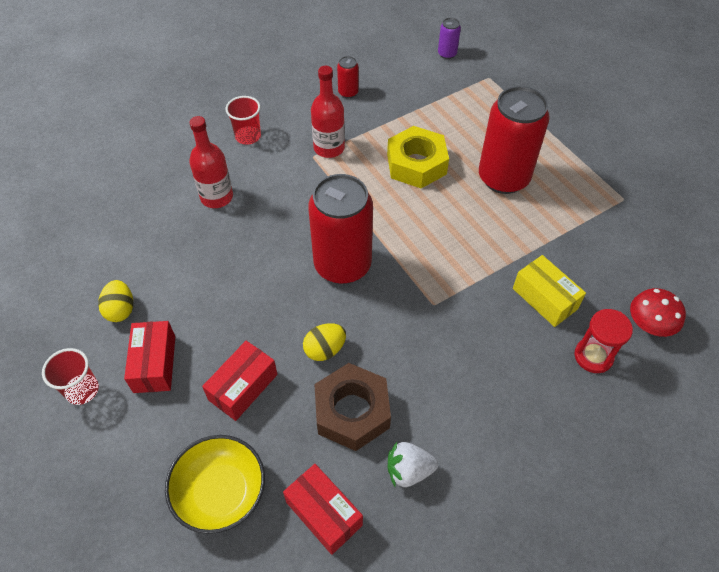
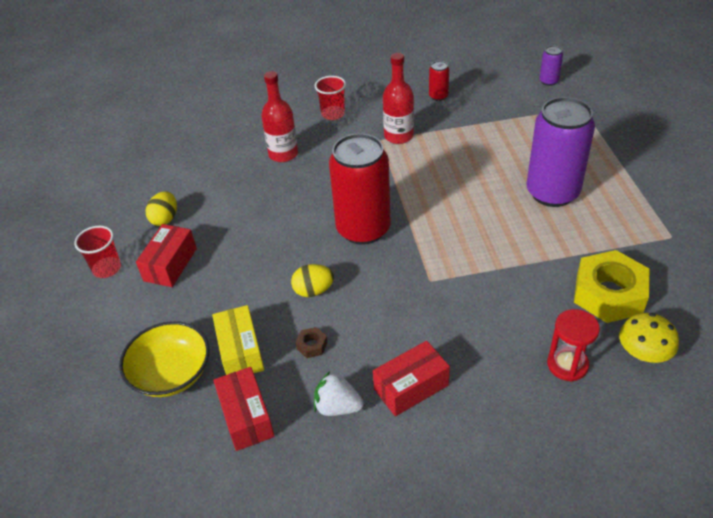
camera: 25 degrees right, 10 degrees down
red box [202,341,277,421] -> red box moved to [373,341,450,416]
brown nut [314,363,391,451] -> brown nut [295,327,327,358], size x0.41
yellow nut [387,126,449,188] -> yellow nut moved to [574,250,650,323]
red can [479,86,550,194] -> purple can [526,97,595,207]
yellow box [513,255,586,327] -> yellow box moved to [212,305,264,375]
red mushroom [630,288,686,337] -> yellow mushroom [619,313,679,363]

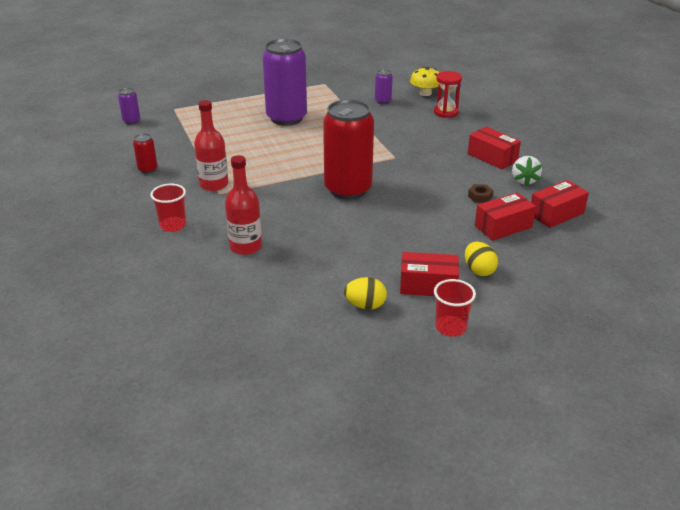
camera: 105 degrees left, 10 degrees down
yellow bowl [119,321,209,397] -> none
yellow box [212,305,264,375] -> red box [475,192,536,241]
yellow egg [291,264,334,297] -> yellow egg moved to [465,242,498,276]
yellow nut [574,250,650,323] -> purple can [375,69,393,104]

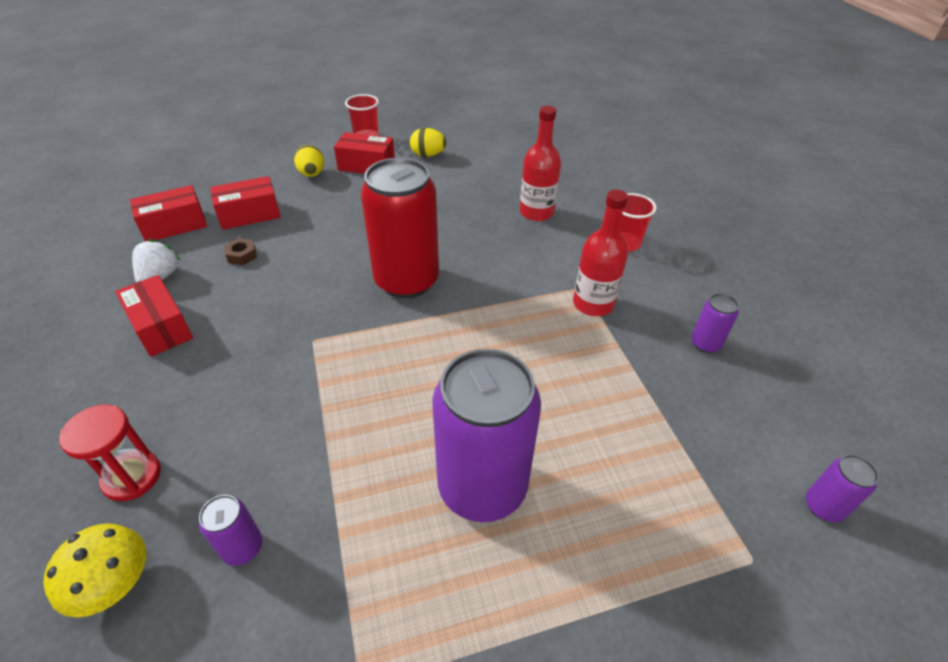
camera: 175 degrees left, 10 degrees up
red can [133,133,157,174] -> purple can [691,293,739,353]

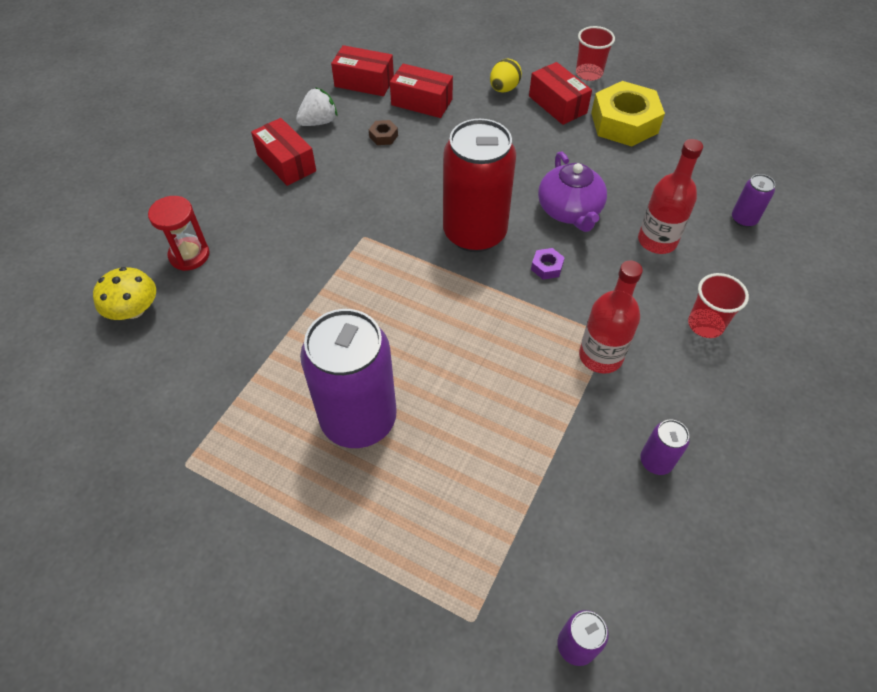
camera: 45 degrees right, 10 degrees up
red box [115,275,193,357] -> red box turned 45 degrees counterclockwise [251,118,316,186]
purple can [199,495,262,566] -> purple can moved to [732,174,775,227]
yellow egg [410,128,446,157] -> yellow nut [591,81,665,146]
none -> purple nut [531,248,565,280]
none -> purple teapot [538,152,607,232]

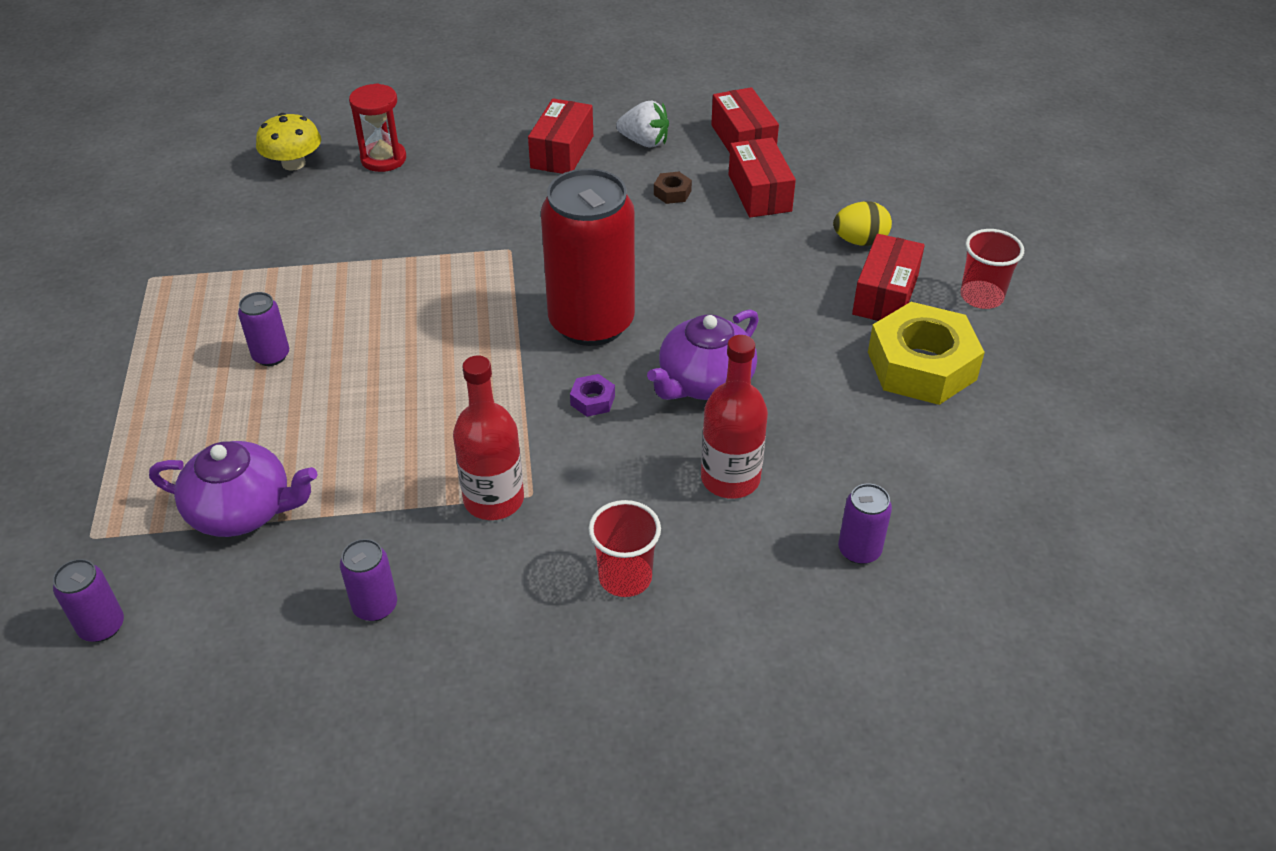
camera: 55 degrees right, 10 degrees down
purple can [300,309,397,448] -> purple can [238,292,289,366], size x0.43
none -> purple teapot [149,441,318,537]

